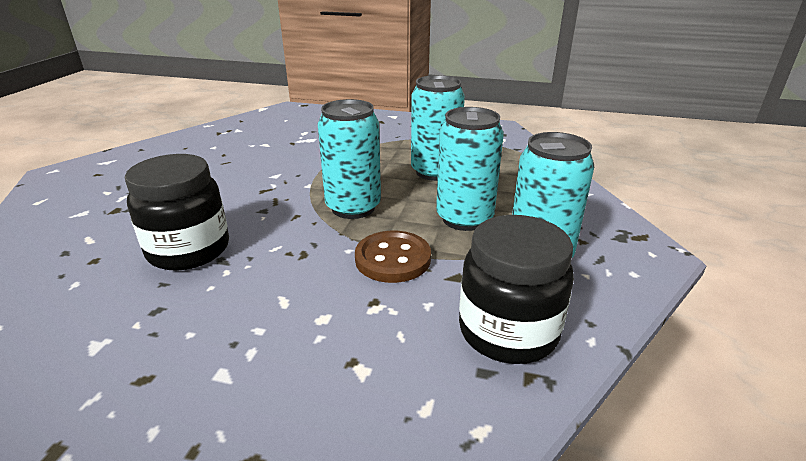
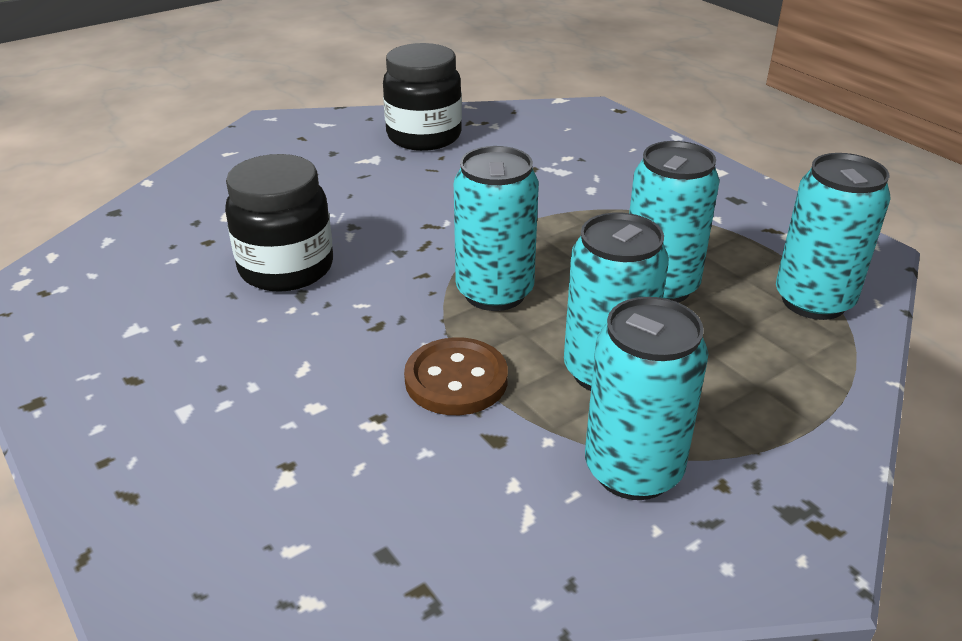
camera: 40 degrees right, 5 degrees up
black jar [459,215,574,364] -> black jar moved to [383,43,462,151]
none -> turquoise can [776,153,890,320]

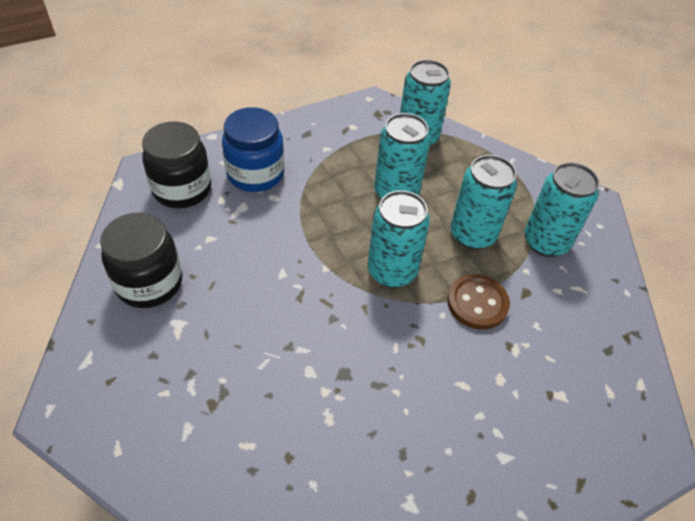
camera: 85 degrees left, 15 degrees up
black jar [225,154,333,292] -> black jar moved to [142,121,211,208]
none -> blue jar [222,107,284,192]

